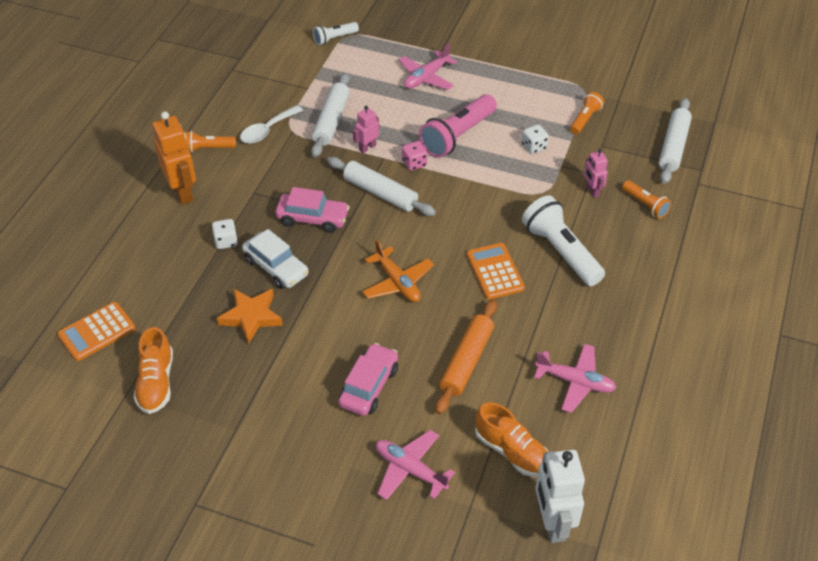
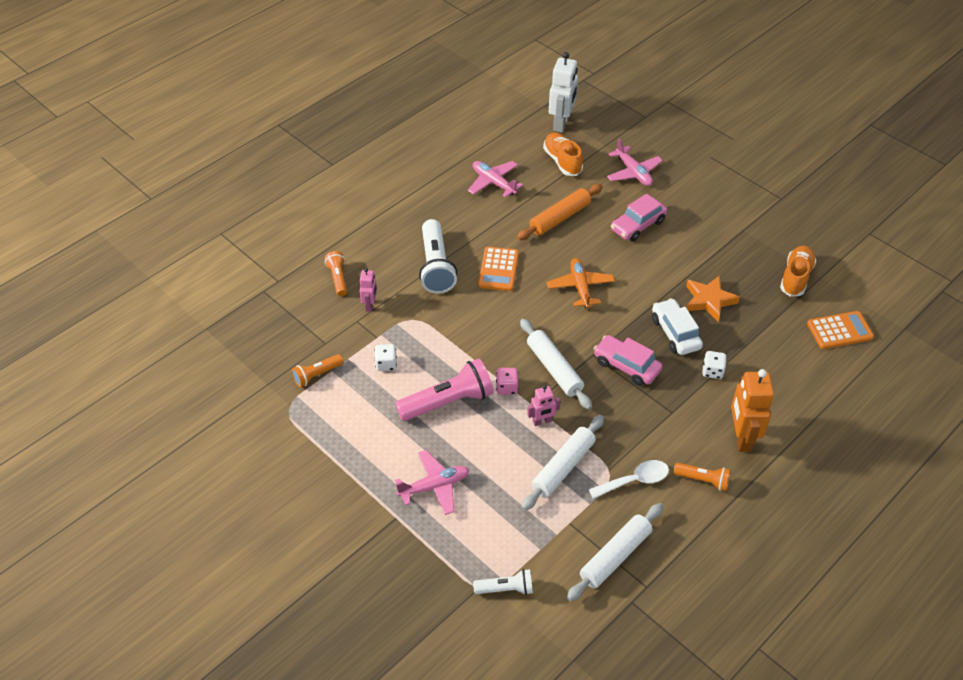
camera: 155 degrees left, 0 degrees up
white rolling pin [659,98,692,184] -> white rolling pin moved to [567,503,664,602]

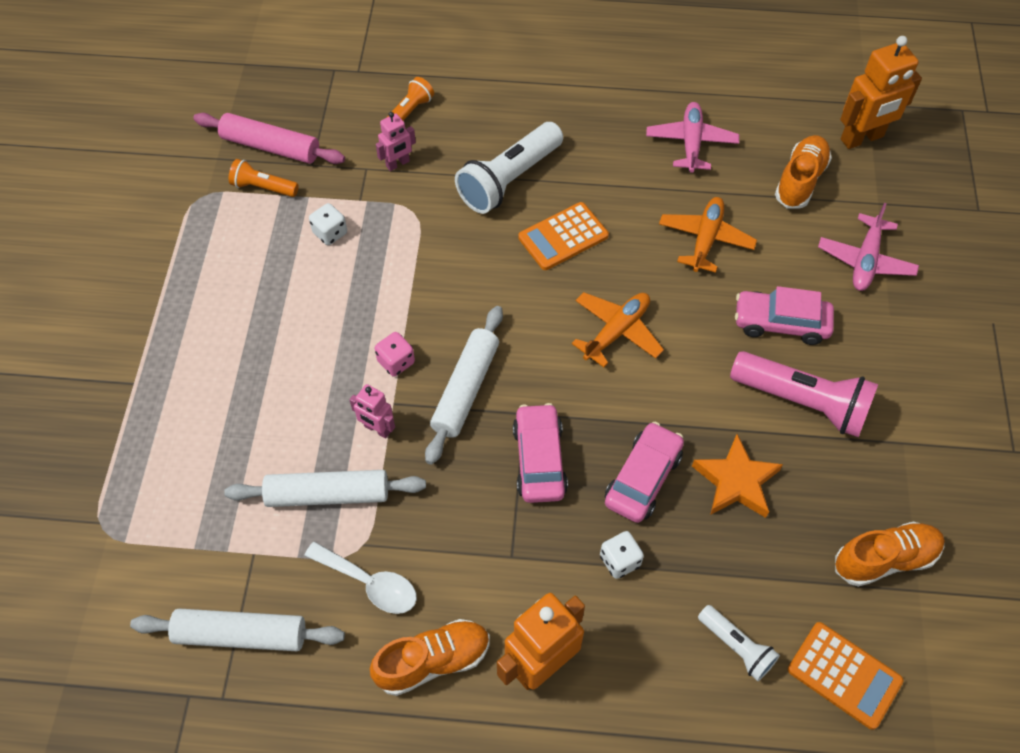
camera: 50 degrees right, 10 degrees up
pink flashlight [395,359,494,421] -> pink flashlight moved to [730,351,878,438]
pink plane [395,450,469,515] -> none
white flashlight [473,569,533,595] -> white flashlight moved to [698,605,780,681]
orange rolling pin [517,184,603,240] -> orange plane [659,197,757,273]
white robot [549,52,578,132] -> orange robot [840,36,922,149]
white car [652,298,703,355] -> pink car [605,422,684,523]
orange flashlight [673,463,731,491] -> orange shoe [370,619,490,696]
none -> pink rolling pin [193,113,345,164]

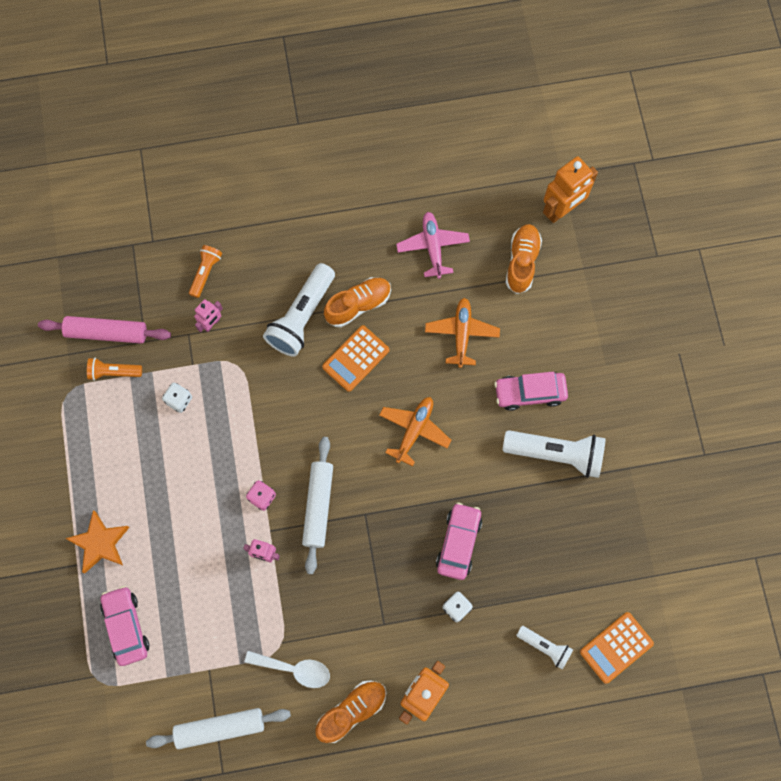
camera: 15 degrees left, 15 degrees up
white rolling pin [224,470,426,507] -> none
pink car [513,403,568,503] -> pink car moved to [100,586,150,666]
orange star [692,434,783,518] -> orange star moved to [65,510,130,573]
pink flashlight [730,351,878,438] -> white flashlight [503,430,606,478]
orange calculator [788,622,903,730] -> orange calculator turned 120 degrees clockwise [580,612,654,684]
pink plane [818,203,919,291] -> none
orange shoe [835,522,945,587] -> orange shoe moved to [324,277,391,327]

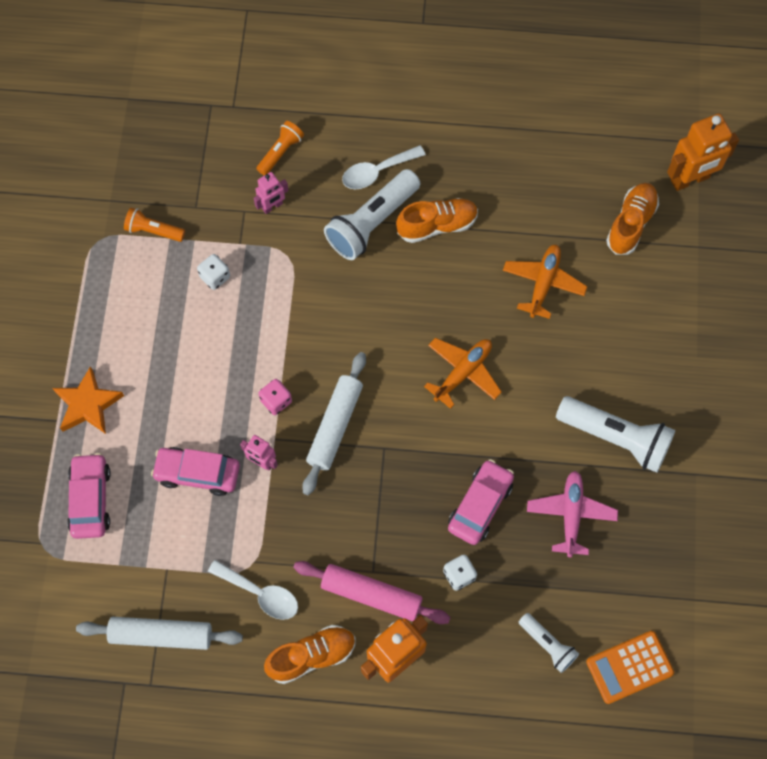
camera: 15 degrees right, 5 degrees down
pink rolling pin [38,316,171,344] -> pink rolling pin moved to [293,561,451,624]
orange calculator [322,325,389,392] -> none
pink plane [396,212,470,279] -> pink plane moved to [527,471,618,558]
pink car [494,372,568,411] -> pink car moved to [151,447,240,496]
none -> white spoon [342,145,426,189]

